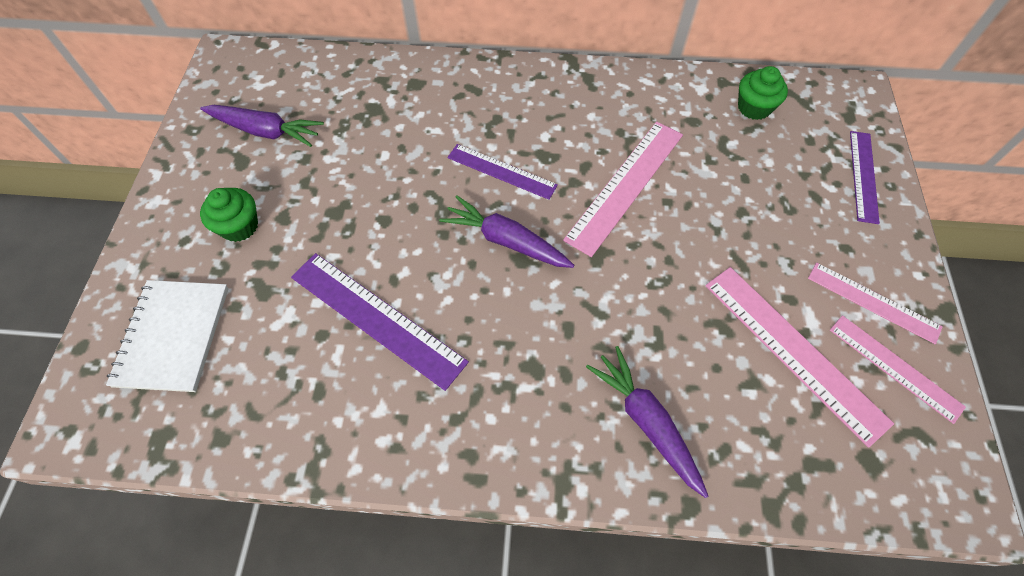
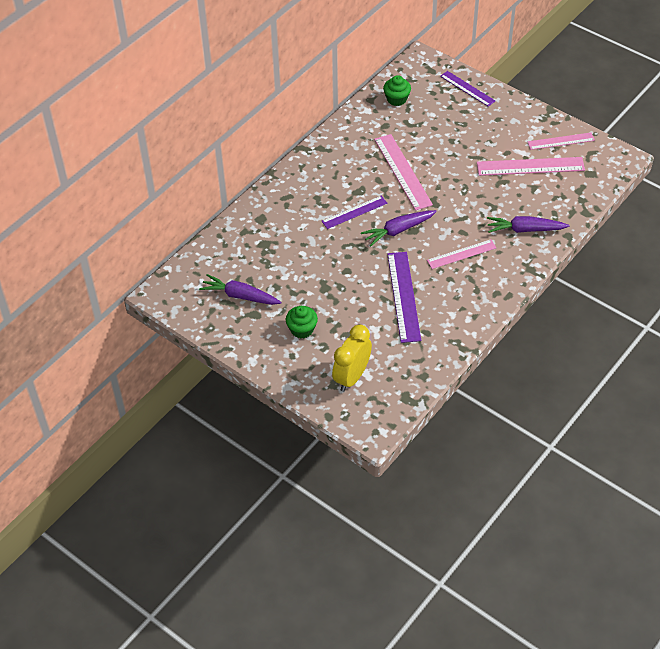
camera: 55 degrees left, 10 degrees down
white notebook [106,280,229,392] -> yellow clock [332,325,372,392]
purple carrot [200,105,324,147] -> purple carrot turned 120 degrees counterclockwise [199,274,281,305]
purple ruler [291,253,469,391] -> purple ruler turned 75 degrees counterclockwise [387,252,421,343]
pink ruler [808,262,943,344] -> pink ruler moved to [427,239,497,269]

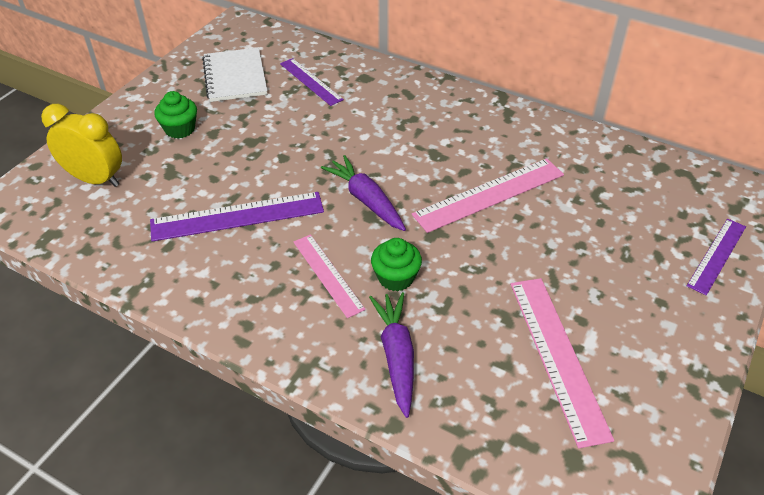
camera: 80 degrees right, 5 degrees down
purple carrot [199,274,281,305] -> white notebook [202,47,267,102]
purple ruler [322,196,387,229] -> purple ruler moved to [280,58,344,106]
green cupcake [383,75,411,106] -> green cupcake moved to [371,238,422,291]
pink ruler [527,133,595,150] -> none

